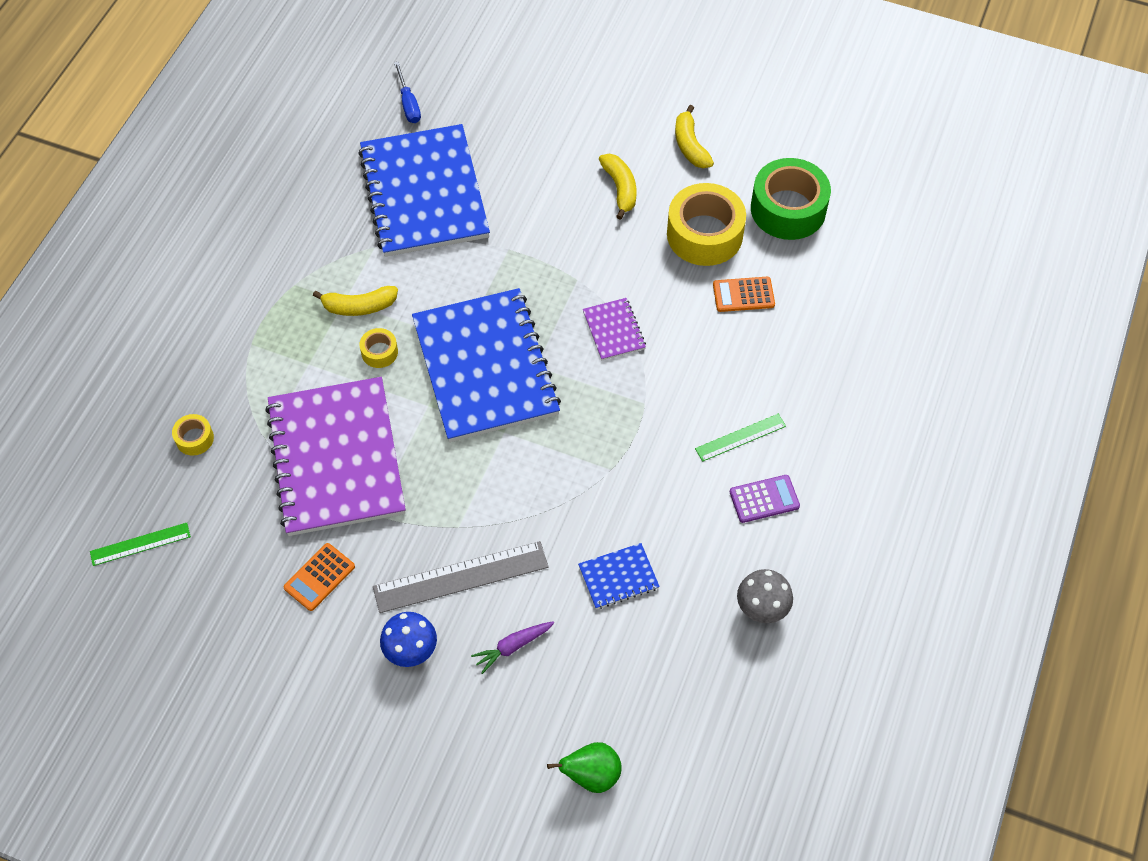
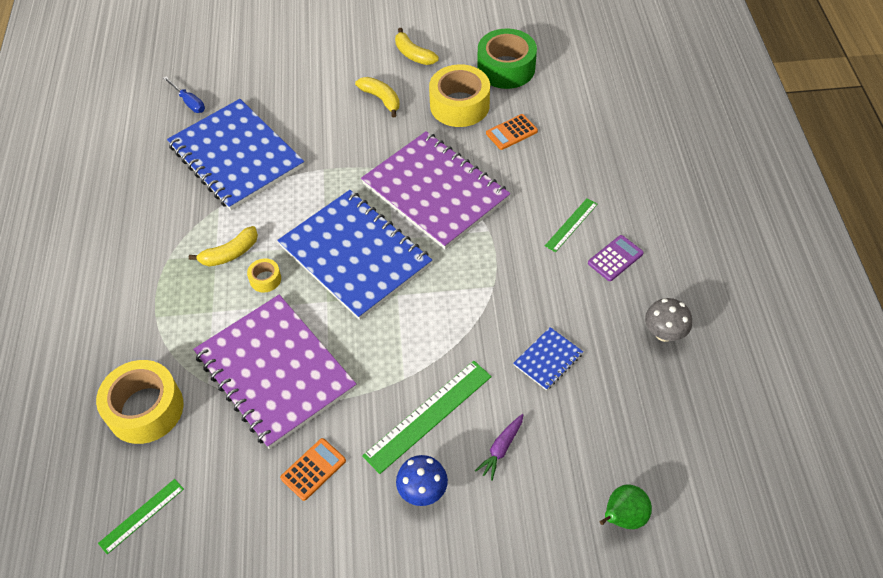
camera: 25 degrees left, 5 degrees down
yellow tape [172,414,214,456] -> yellow tape [96,360,184,444], size x2.18
orange calculator [284,543,355,611] -> orange calculator turned 150 degrees counterclockwise [280,438,346,501]
grey ruler [373,541,549,613] -> green ruler [362,361,492,474]
purple notebook [583,298,646,360] -> purple notebook [361,131,510,249], size x2.40

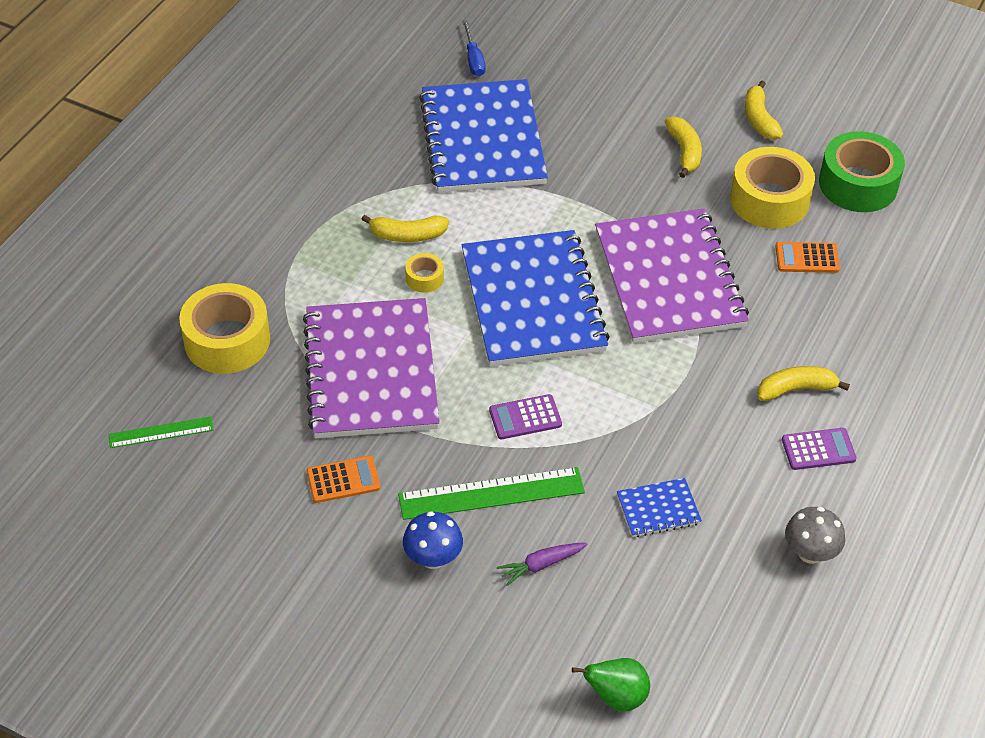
camera: 30 degrees right, 5 degrees down
green ruler [545,198,598,252] -> yellow banana [757,366,850,401]
none -> purple calculator [489,394,562,439]

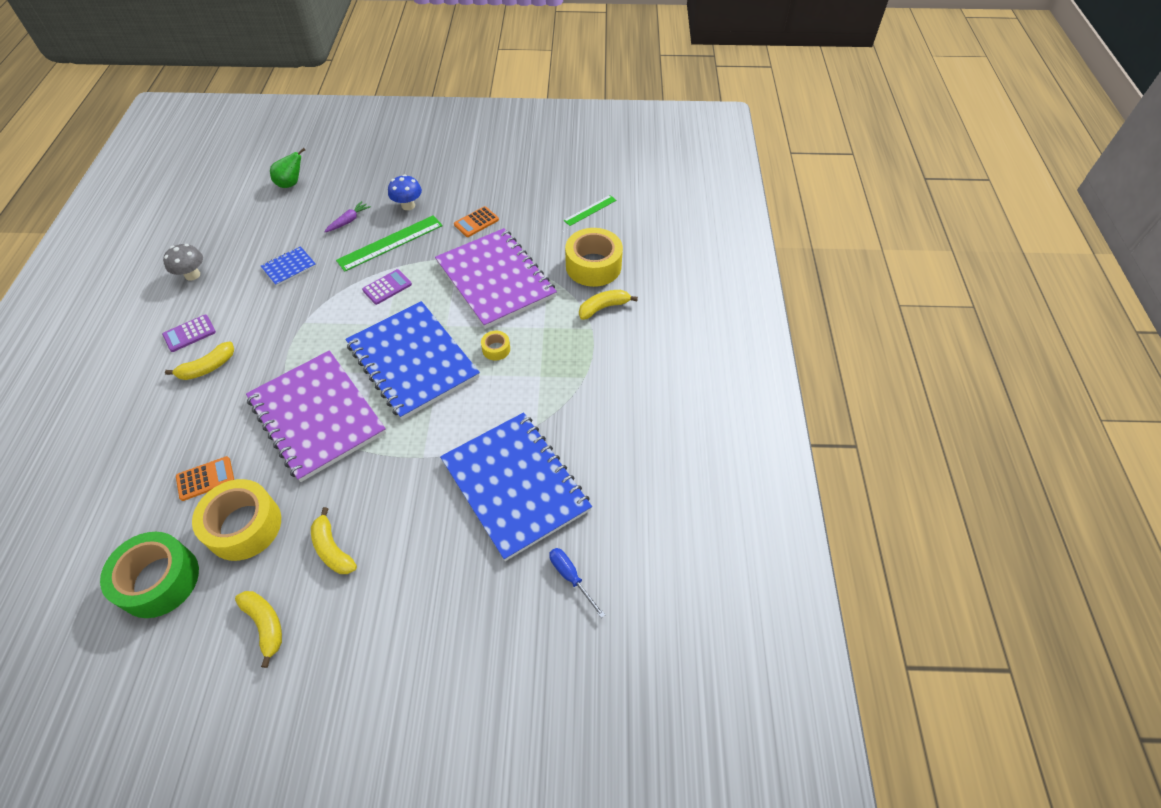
camera: 155 degrees right, 5 degrees up
yellow banana [361,214,449,242] -> yellow banana moved to [579,290,638,320]

